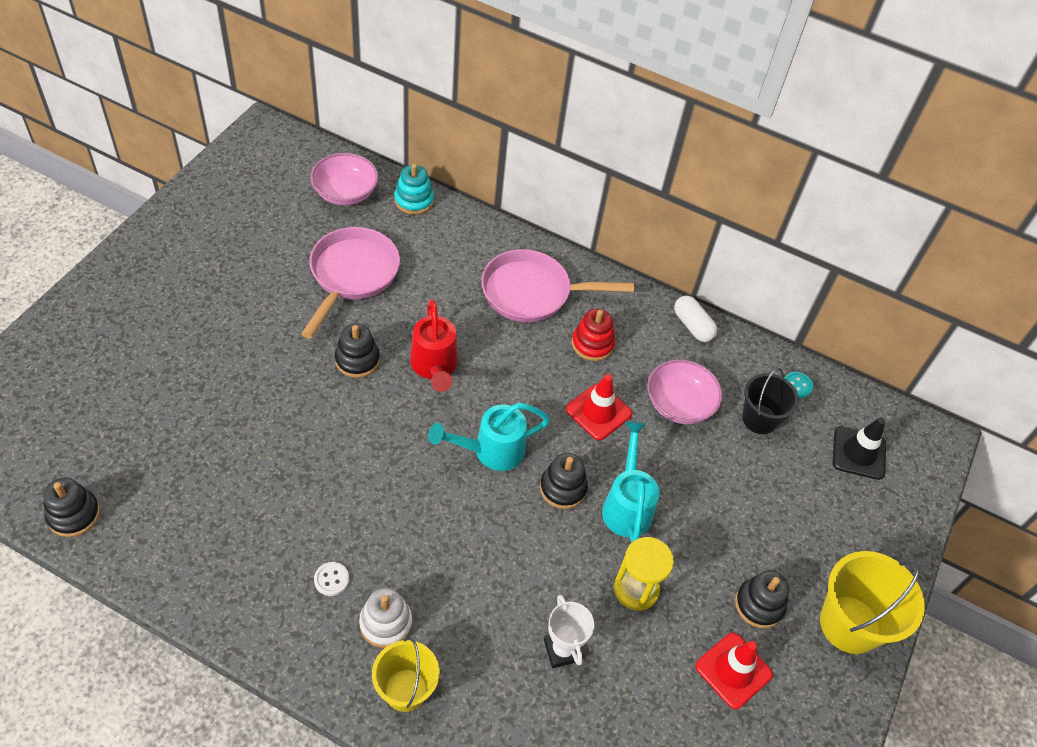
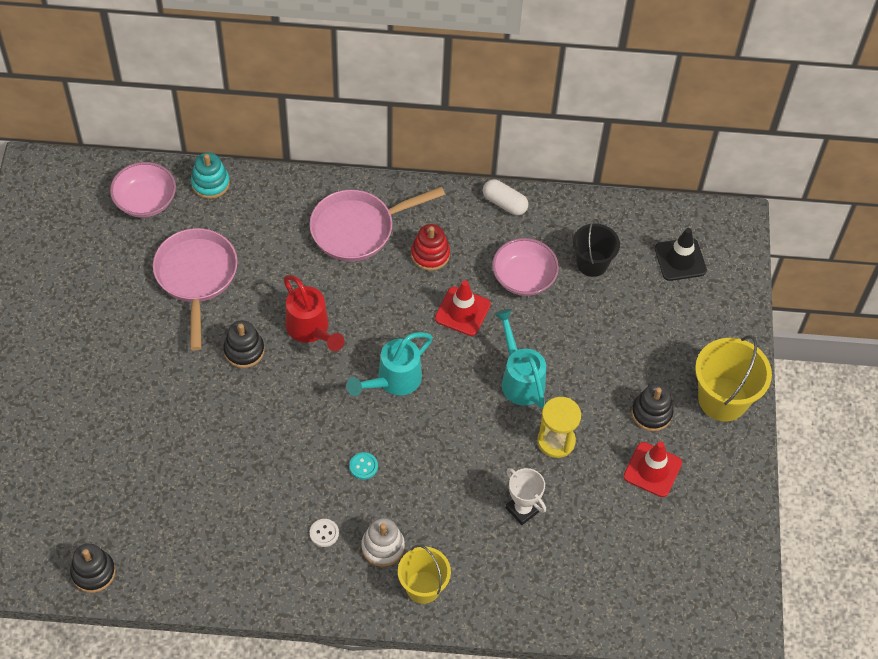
camera: 20 degrees left, 5 degrees up
black stacking toy [540,453,588,509] -> none
turquoise button [785,372,813,398] -> turquoise button moved to [349,452,378,480]

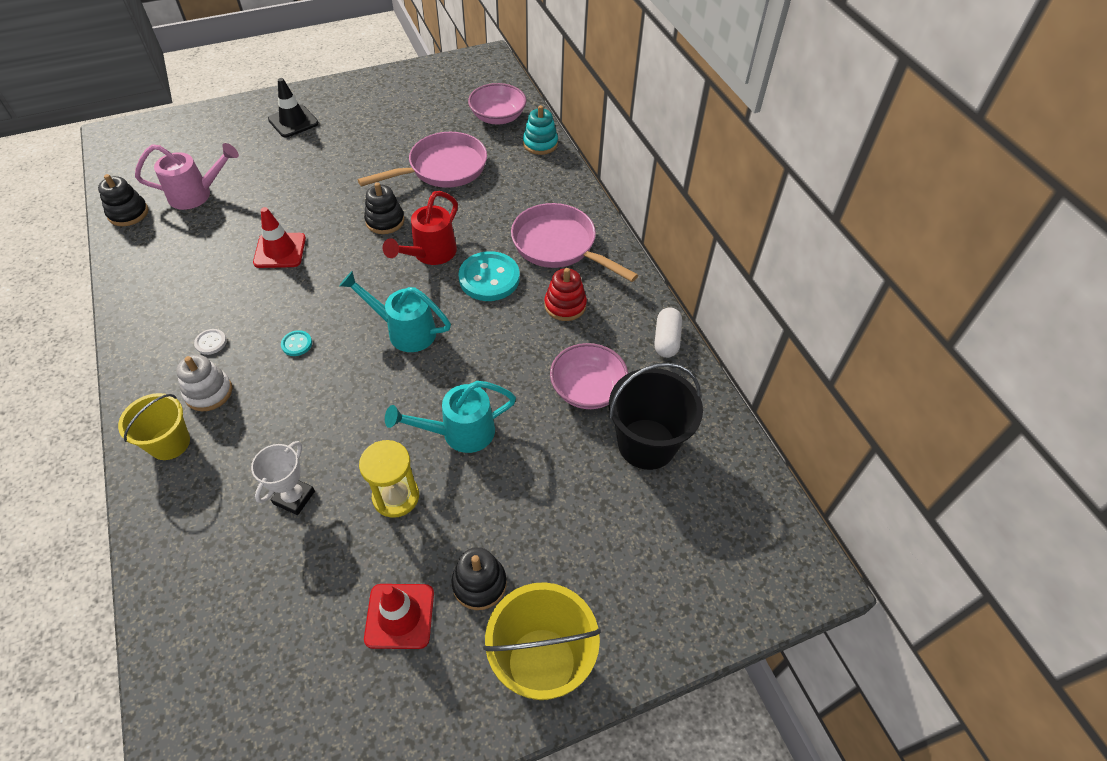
camera: 65 degrees right, 5 degrees down
red traffic cone [435,280,491,336] -> red traffic cone moved to [253,207,306,268]
turquoise watering can [494,309,546,408] -> turquoise watering can turned 150 degrees counterclockwise [385,381,516,453]
black bucket [573,219,620,277] -> black bucket [609,363,703,470], size x1.52
black traffic cone [655,228,707,281] -> black traffic cone moved to [268,78,319,138]
none -> pink watering can [135,143,239,210]
none -> turquoise button [458,251,520,301]

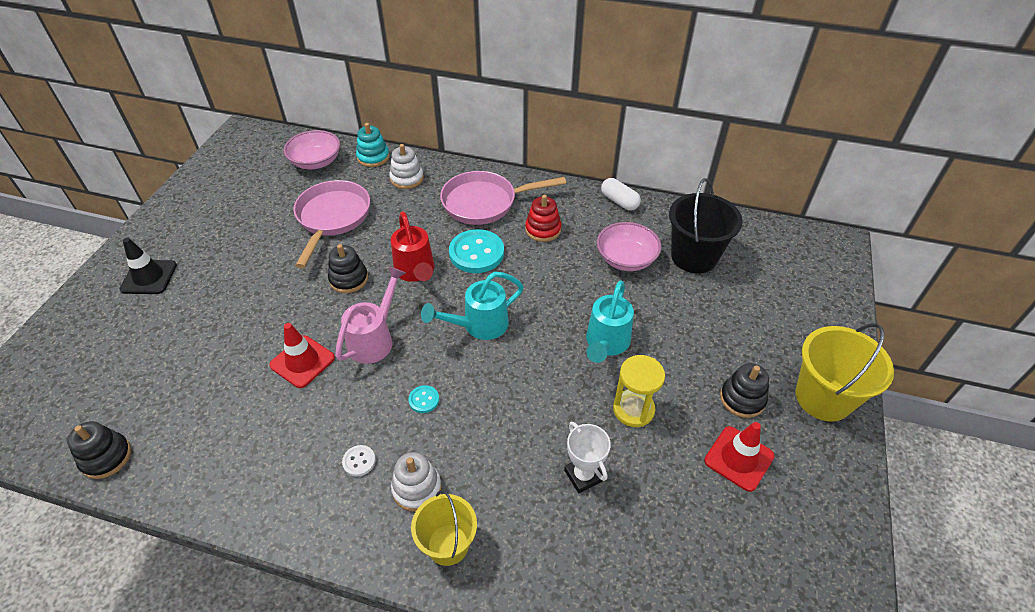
camera: 50 degrees left, 5 degrees down
pink watering can [135,143,239,210] -> pink watering can moved to [335,266,406,364]
none -> white stacking toy [389,144,424,189]

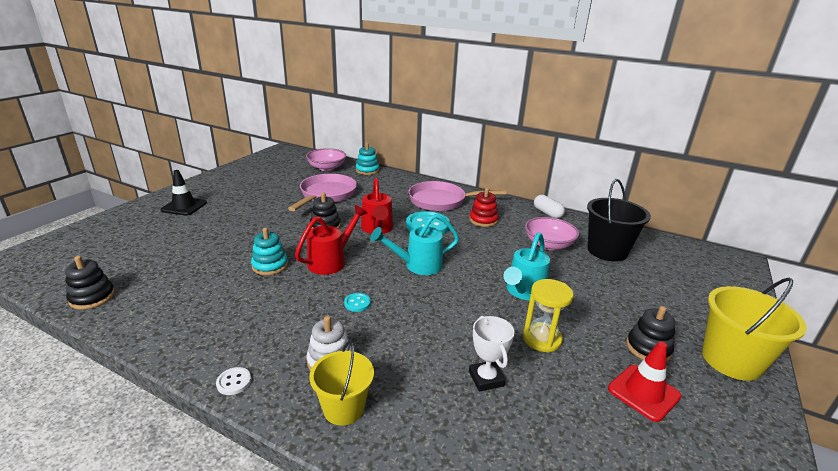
camera: 10 degrees right, 20 degrees down
red traffic cone [269,323,335,388] -> turquoise stacking toy [251,228,288,275]
pink watering can [335,266,406,364] -> red watering can [295,205,367,275]
white button [342,445,376,477] -> white button moved to [216,367,251,395]
white stacking toy [389,144,424,189] -> none

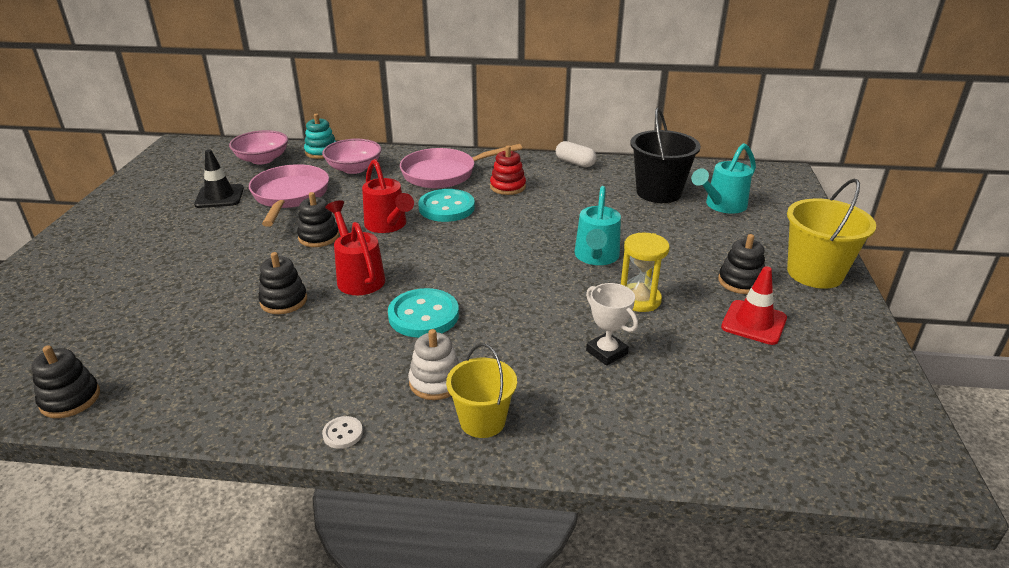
camera: 20 degrees left, 5 degrees up
black traffic cone [160,170,207,216] -> black traffic cone moved to [194,150,244,208]
turquoise stacking toy [251,228,288,275] -> black stacking toy [258,252,307,314]
red watering can [295,205,367,275] -> red watering can turned 45 degrees counterclockwise [325,200,385,295]
turquoise button [344,293,371,312] -> turquoise button [388,288,459,338], size x2.18
turquoise watering can [370,214,459,275] -> turquoise watering can moved to [691,143,756,214]
pink bowl [525,217,579,250] -> pink bowl moved to [322,139,382,174]

